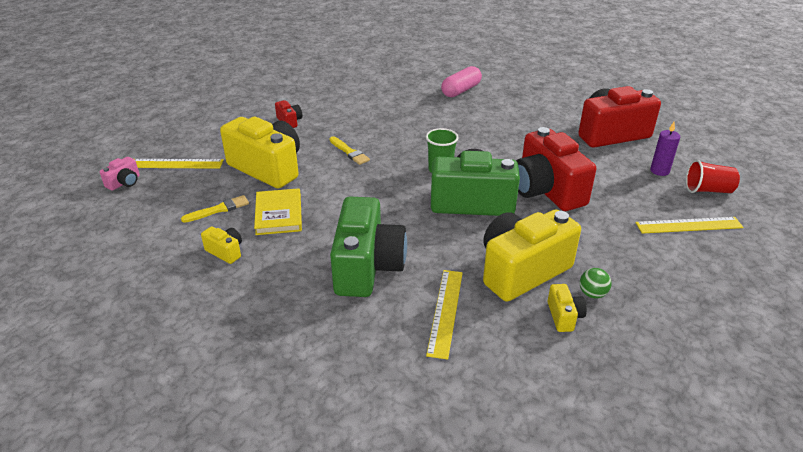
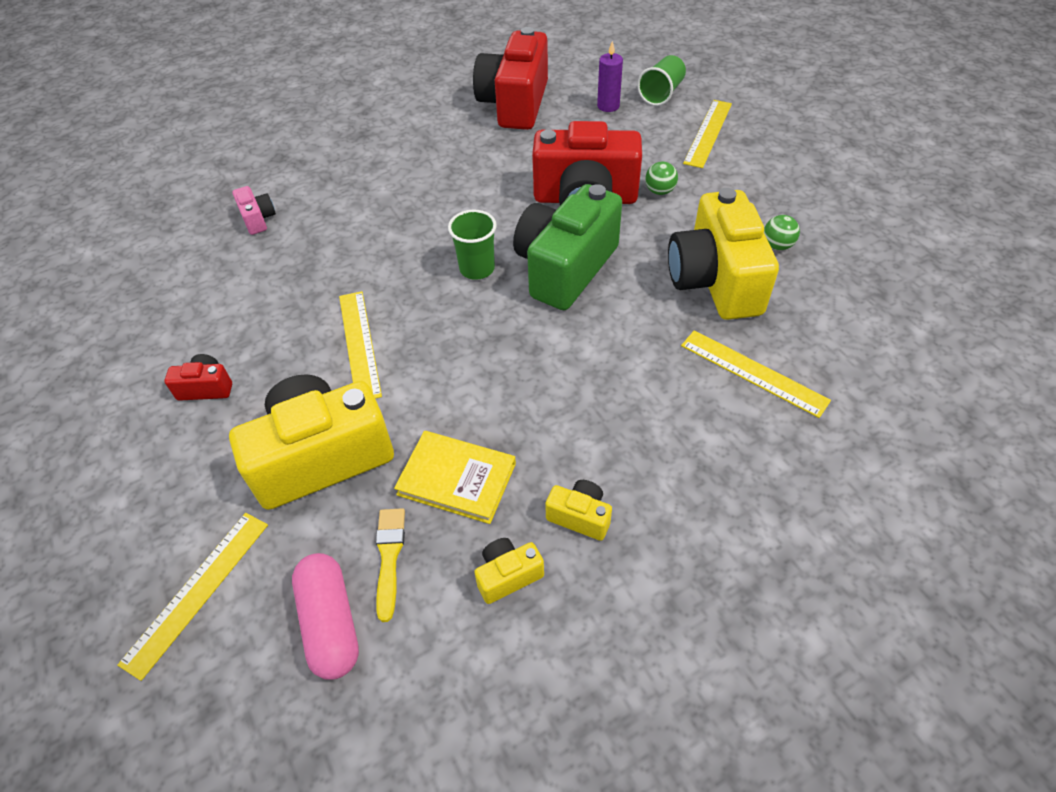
camera: 60 degrees left, 15 degrees up
pink camera [100,157,140,191] -> pink camera moved to [232,186,276,235]
yellow brush [330,137,370,165] -> yellow ruler [339,291,382,399]
green camera [330,197,407,297] -> none
pink capsule [441,66,482,97] -> pink capsule moved to [292,553,359,680]
yellow camera [547,284,587,332] -> yellow camera moved to [545,480,612,541]
red cup [686,160,740,193] -> green cup [637,55,686,106]
none -> green ball [645,161,678,195]

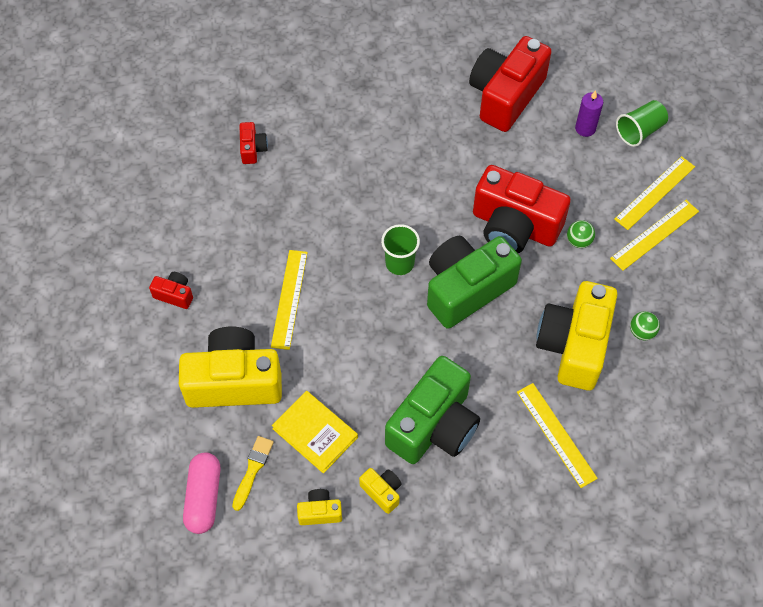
camera: 20 degrees right, 10 degrees up
yellow ruler [117,513,268,681] -> yellow ruler moved to [610,200,699,271]
pink camera [232,186,276,235] -> red camera [240,122,268,164]
none -> green camera [385,356,480,464]

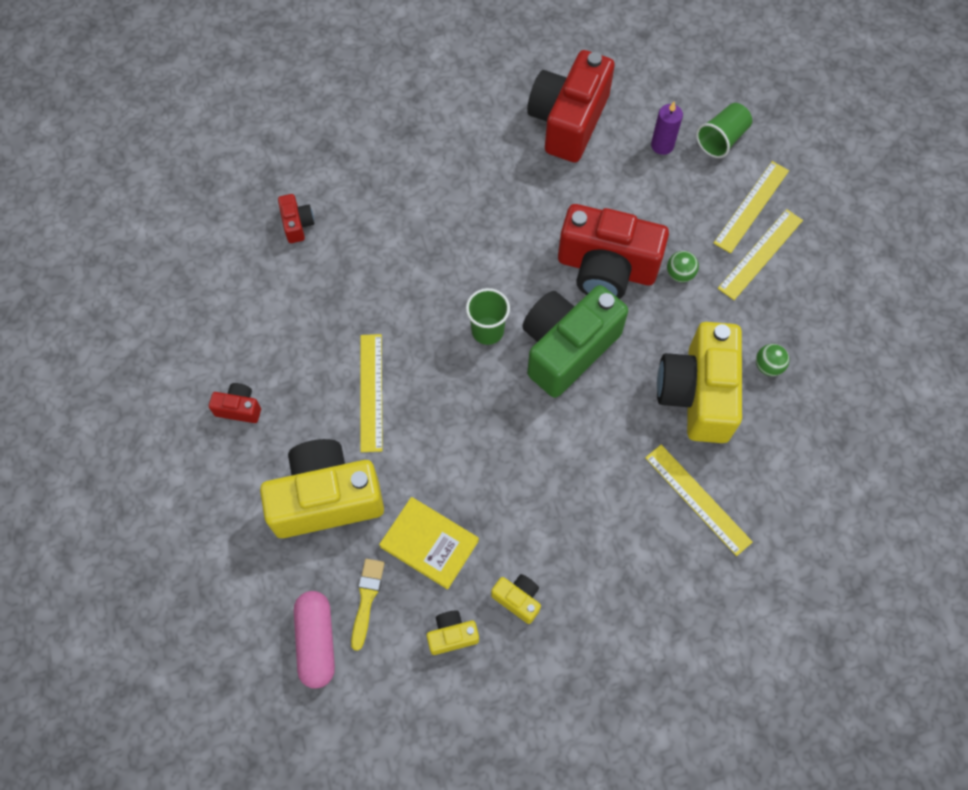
camera: 10 degrees left, 5 degrees up
green camera [385,356,480,464] -> none

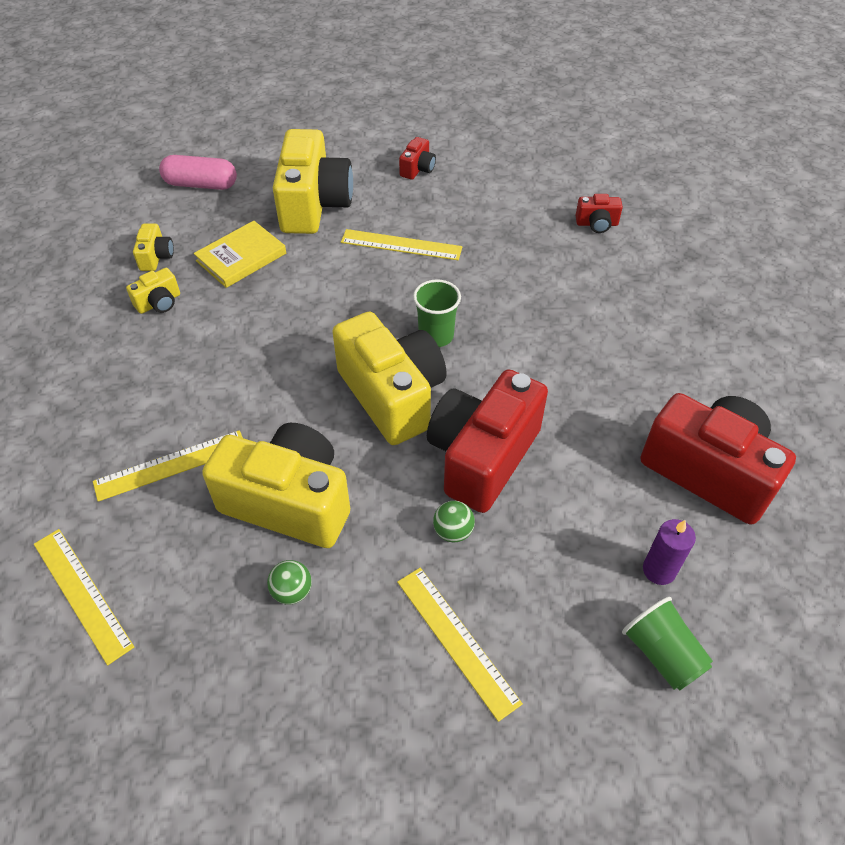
camera: 105 degrees right, 15 degrees down
yellow brush [351,559,385,651] -> none
green camera [522,285,628,398] -> yellow camera [332,312,447,445]
yellow ruler [714,161,789,253] -> yellow ruler moved to [34,529,134,665]

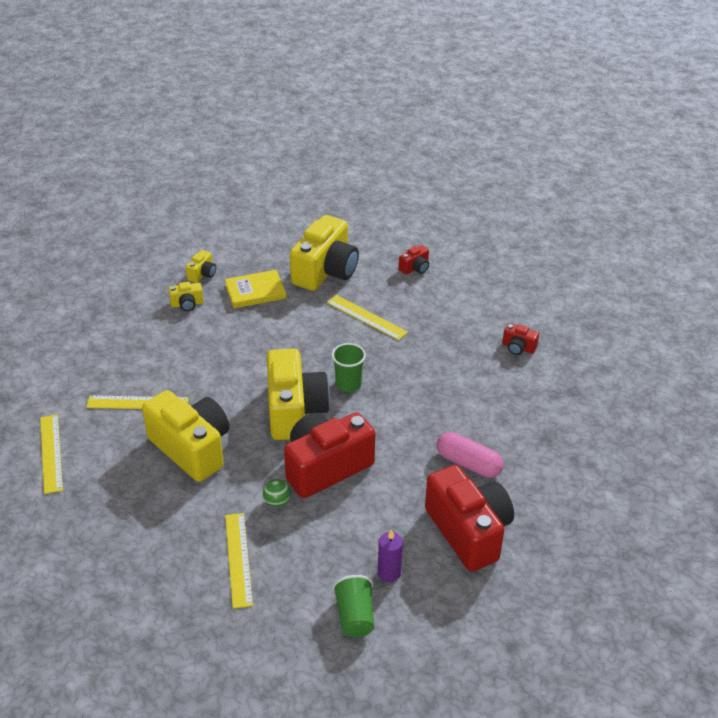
camera: 25 degrees right, 10 degrees down
pink capsule [159,155,237,190] -> pink capsule moved to [437,432,504,478]
green ball [267,560,312,605] -> none

